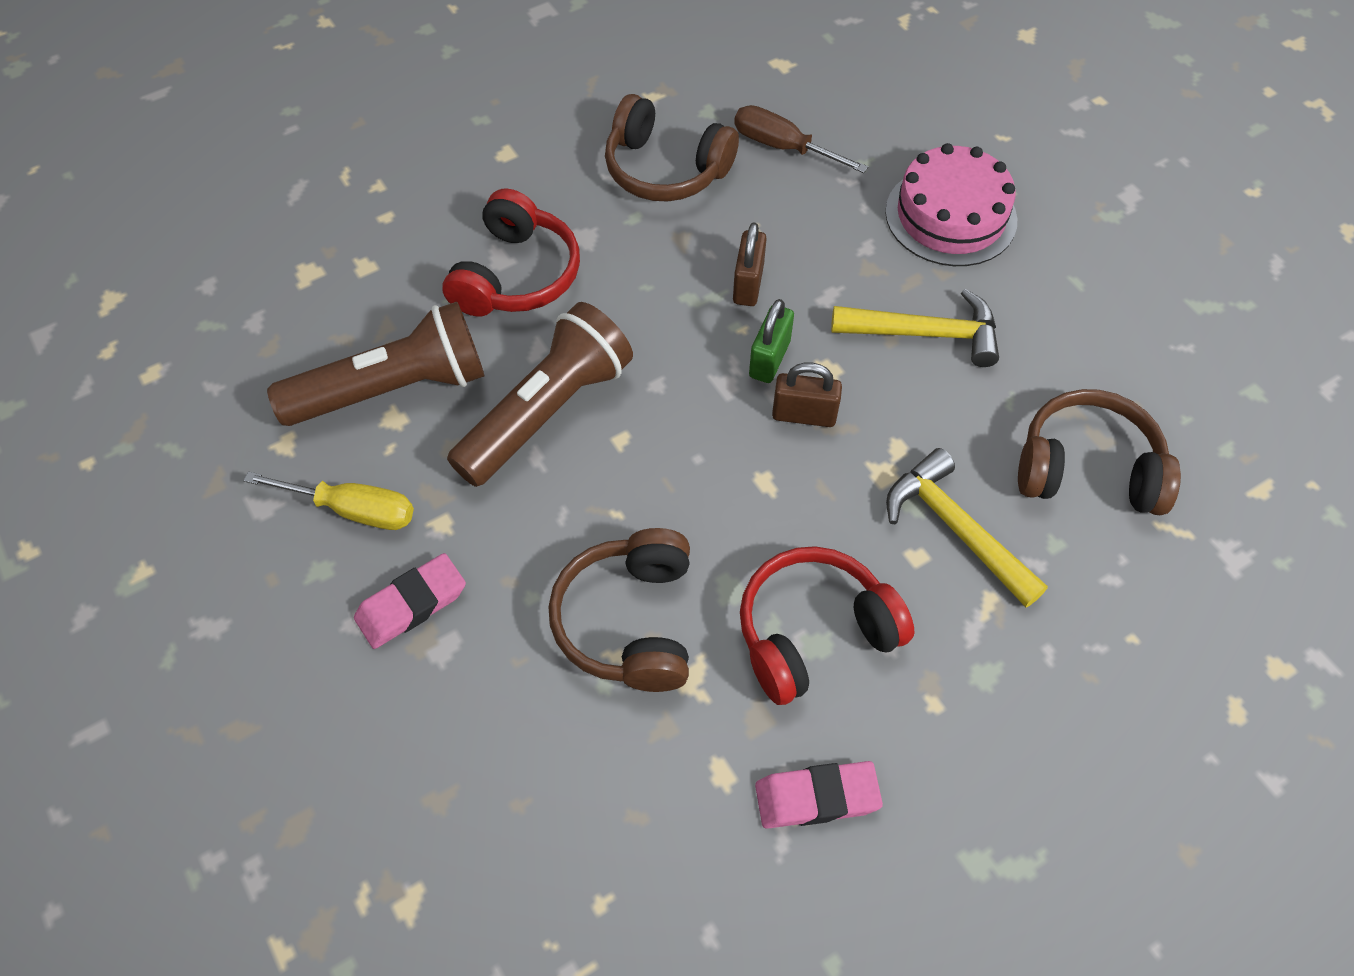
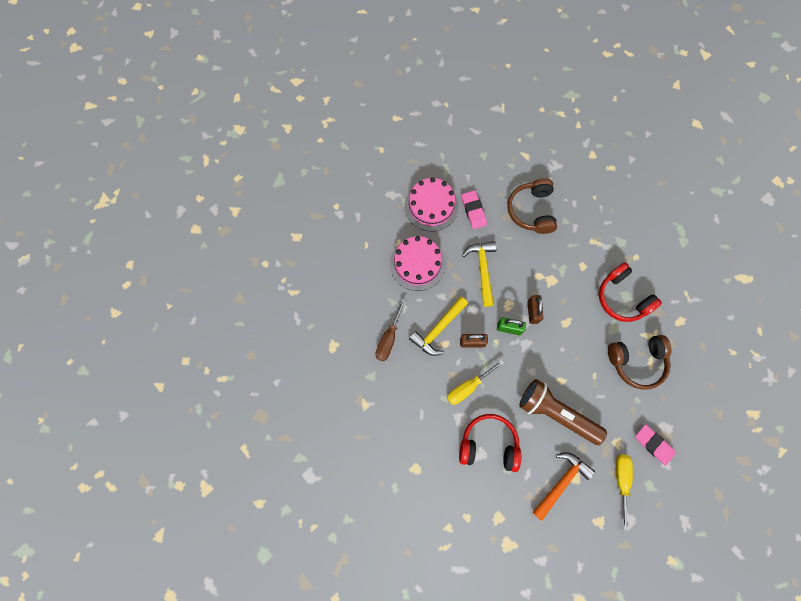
camera: 100 degrees left, 15 degrees up
brown flashlight [267,302,485,426] -> orange hammer [532,452,595,521]
brown headphones [605,94,739,202] -> none
pink eraser [755,761,883,829] -> pink eraser moved to [461,190,487,229]
yellow hammer [886,448,1048,607] -> yellow hammer moved to [409,297,468,356]
none -> pink cake [404,177,458,231]
none -> yellow screwdriver [447,360,504,405]

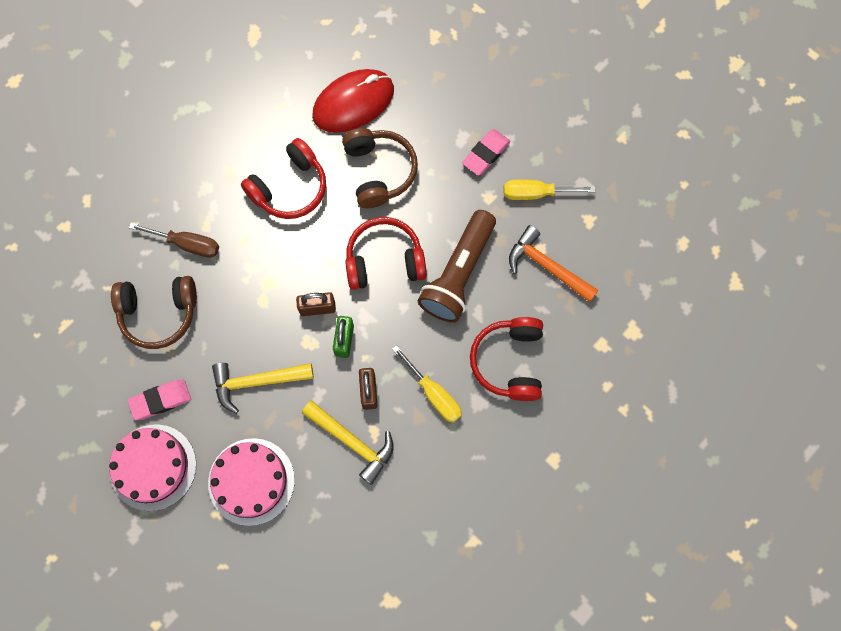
camera: 95 degrees left, 0 degrees up
brown screwdriver [375,299,406,361] -> brown screwdriver moved to [129,223,219,258]
none -> red mouse [312,69,394,133]
none -> red headphones [345,217,427,290]

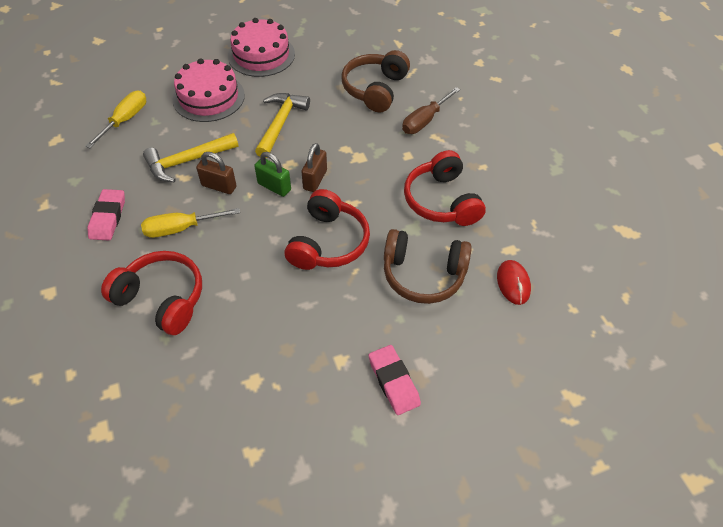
camera: 115 degrees right, 20 degrees down
pink eraser [127,380,191,420] -> pink eraser moved to [87,189,125,240]
red mouse [312,69,394,133] -> red mouse [497,260,531,305], size x0.51
brown flashlight [418,210,496,323] -> none
yellow screwdriver [504,180,596,200] -> yellow screwdriver moved to [85,91,146,148]
orange hammer [509,225,599,302] -> none

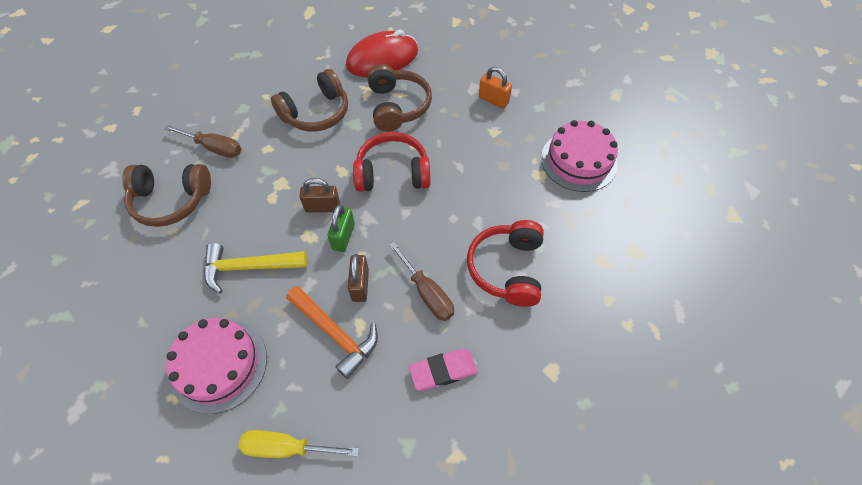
camera: 110 degrees left, 5 degrees up
yellow screwdriver [141,208,240,238] -> brown screwdriver [389,242,454,321]
yellow hammer [143,133,239,182] -> orange hammer [286,286,378,379]
pink cake [228,18,295,77] -> pink cake moved to [541,120,618,192]
pink eraser [369,345,421,415] -> orange padlock [479,67,512,109]
red headphones [404,150,486,226] -> brown headphones [271,69,348,132]
red mouse [497,260,531,305] -> red mouse [346,30,418,77], size x1.97

